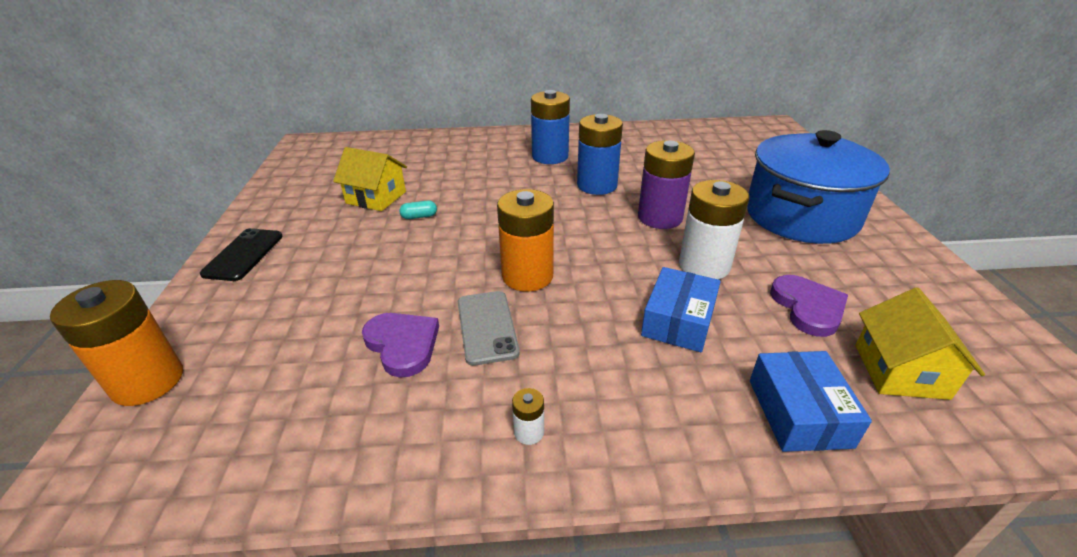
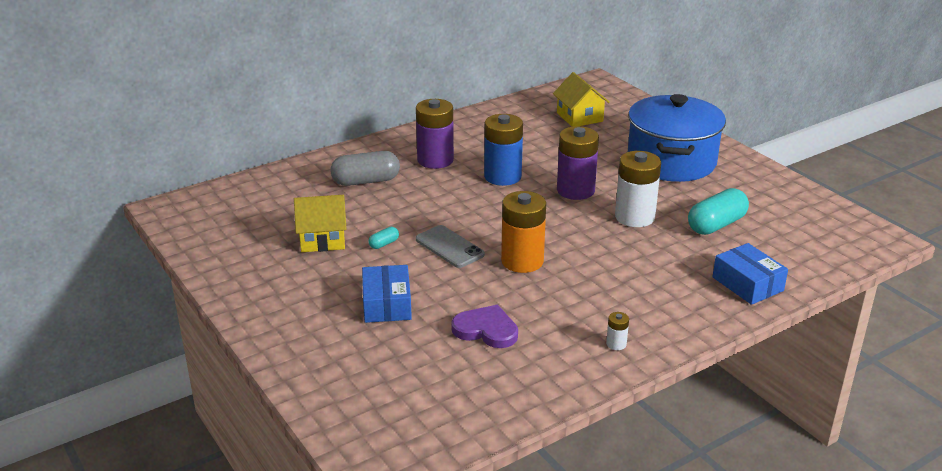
camera: 30 degrees left, 5 degrees down
orange battery [50,280,183,406] -> none
black phone [200,228,283,281] -> none
grey phone [458,291,520,366] -> grey phone moved to [416,225,485,268]
blue battery [531,90,570,164] -> purple battery [416,99,454,169]
blue box [641,267,721,352] -> blue box moved to [362,265,412,323]
purple heart [770,275,848,337] -> turquoise capsule [688,188,749,235]
yellow house [855,288,985,400] -> yellow house moved to [553,72,610,127]
none -> grey capsule [331,151,400,186]

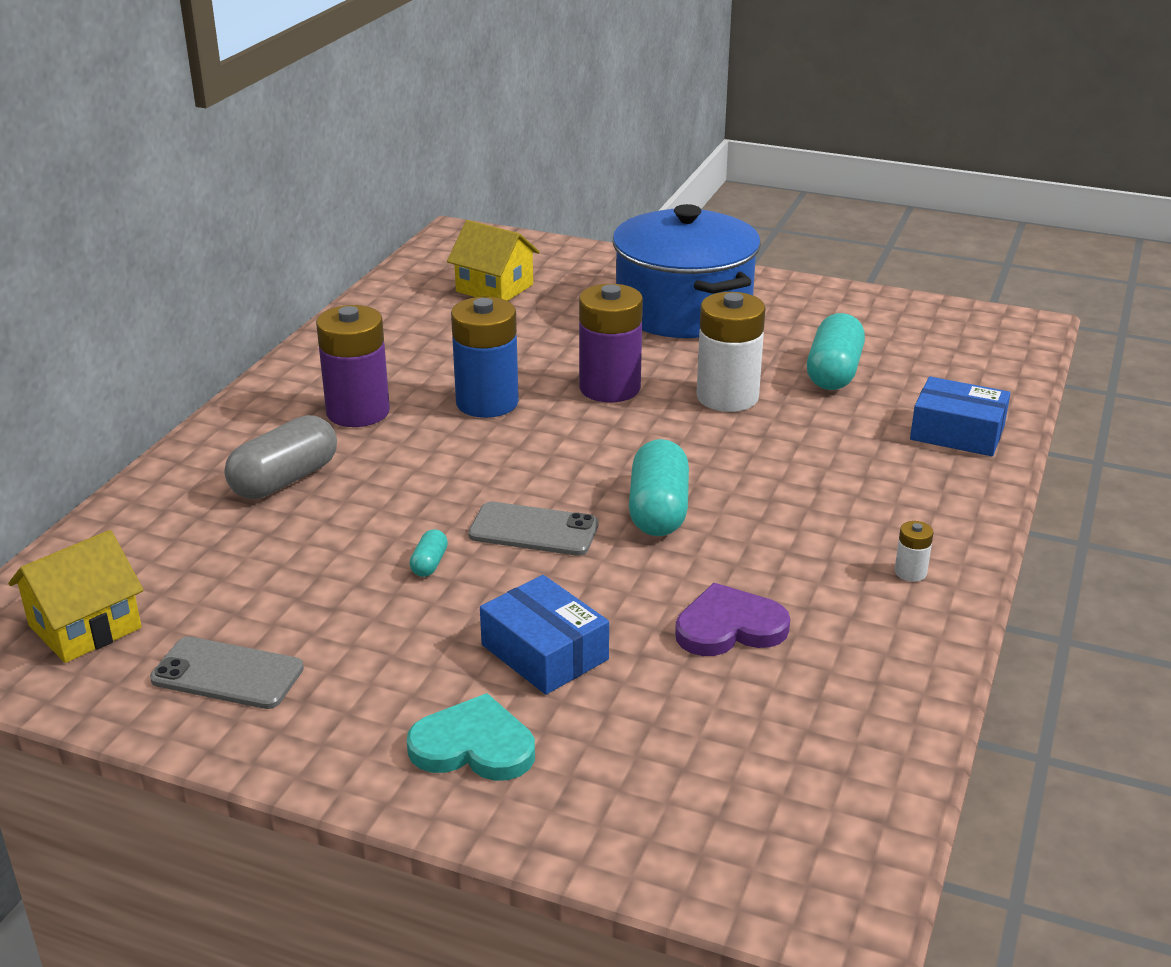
camera: 35 degrees left, 0 degrees up
yellow house [294,195,347,252] -> yellow house moved to [8,530,144,663]
orange battery [501,191,546,273] -> turquoise capsule [629,439,689,536]
none -> grey phone [150,636,304,709]
none -> turquoise heart [407,693,535,781]

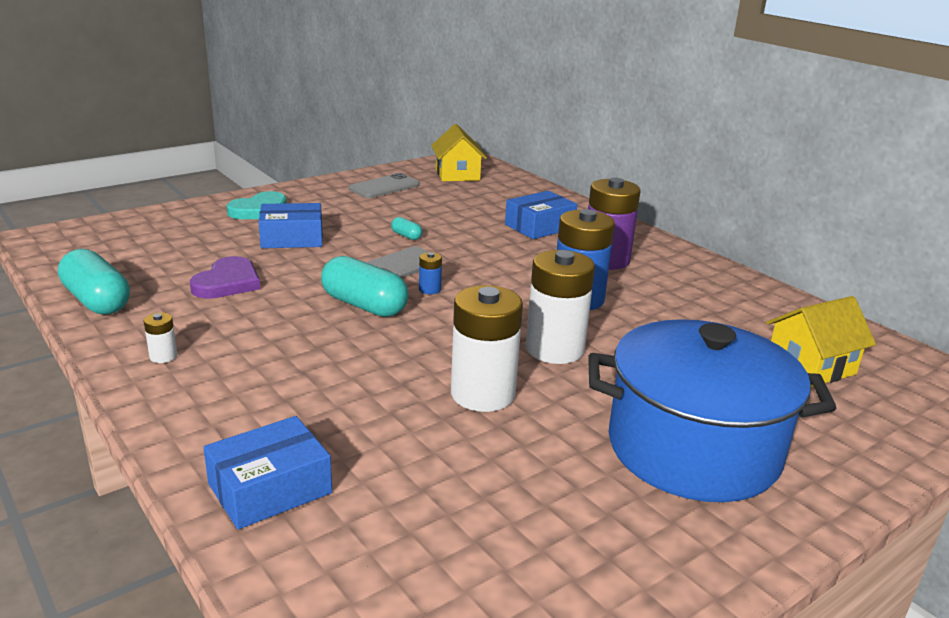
camera: 120 degrees right, 5 degrees down
grey capsule [224,415,337,499] -> blue box [505,191,577,239]
purple battery [579,284,643,402] -> white battery [526,250,595,364]
turquoise capsule [807,313,865,390] -> turquoise capsule moved to [58,249,130,315]
none -> blue battery [419,252,442,294]

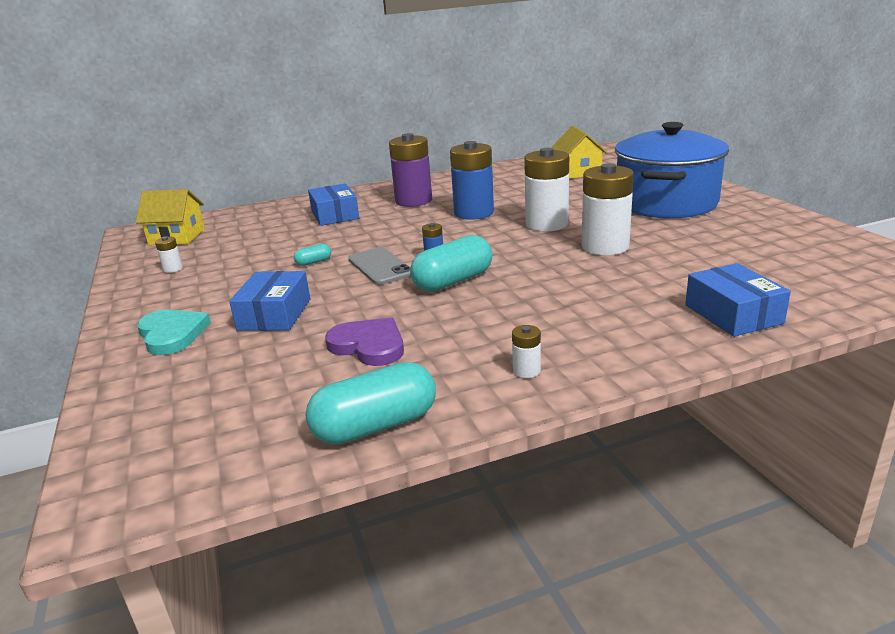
camera: 70 degrees left, 0 degrees up
grey phone [349,173,420,198] -> white battery [155,236,183,273]

